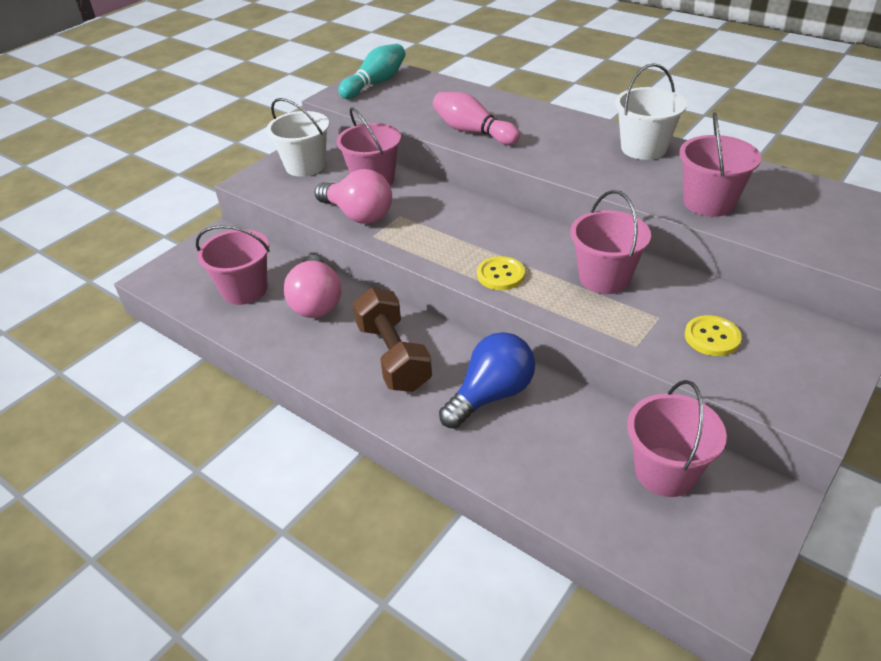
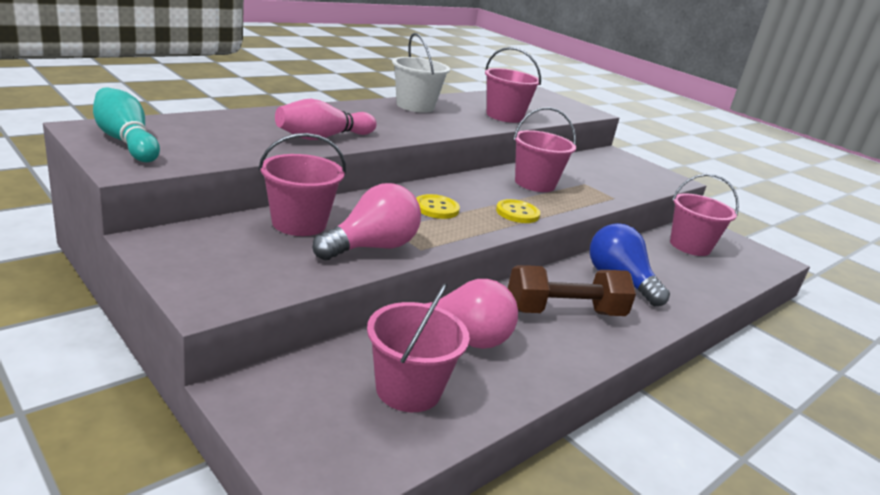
camera: 85 degrees left, 15 degrees down
white bucket [267,98,329,177] -> none
yellow button [685,315,742,356] -> yellow button moved to [416,194,460,219]

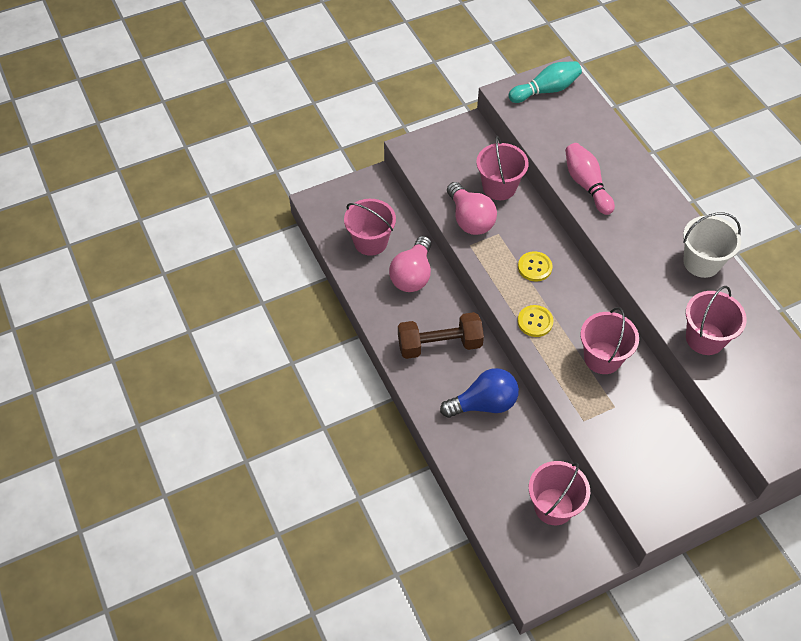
camera: 110 degrees right, 30 degrees up
brown dumbbell [508,265,636,316] -> brown dumbbell turned 75 degrees clockwise [398,312,484,359]

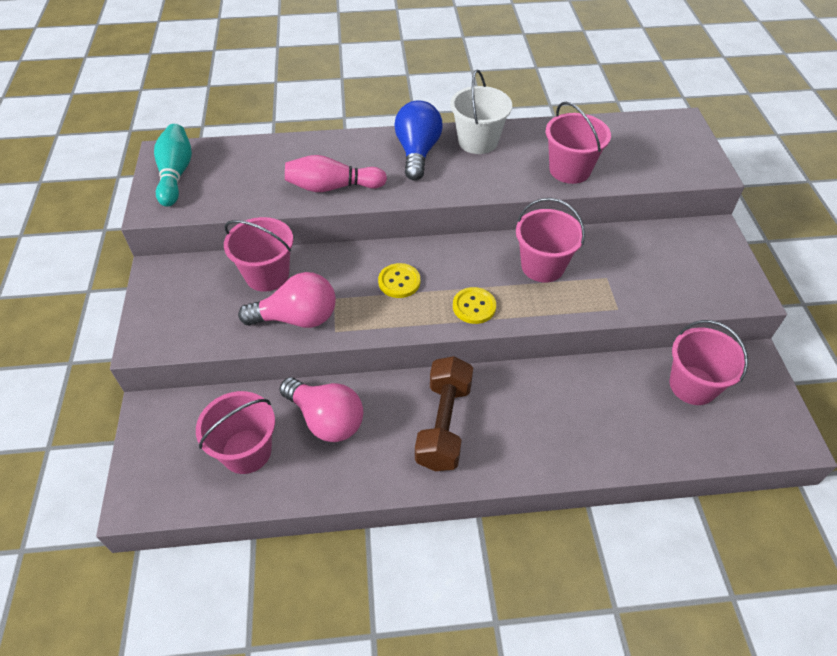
camera: 70 degrees left, 5 degrees down
blue light bulb [440,368,519,418] -> blue light bulb moved to [394,100,443,180]

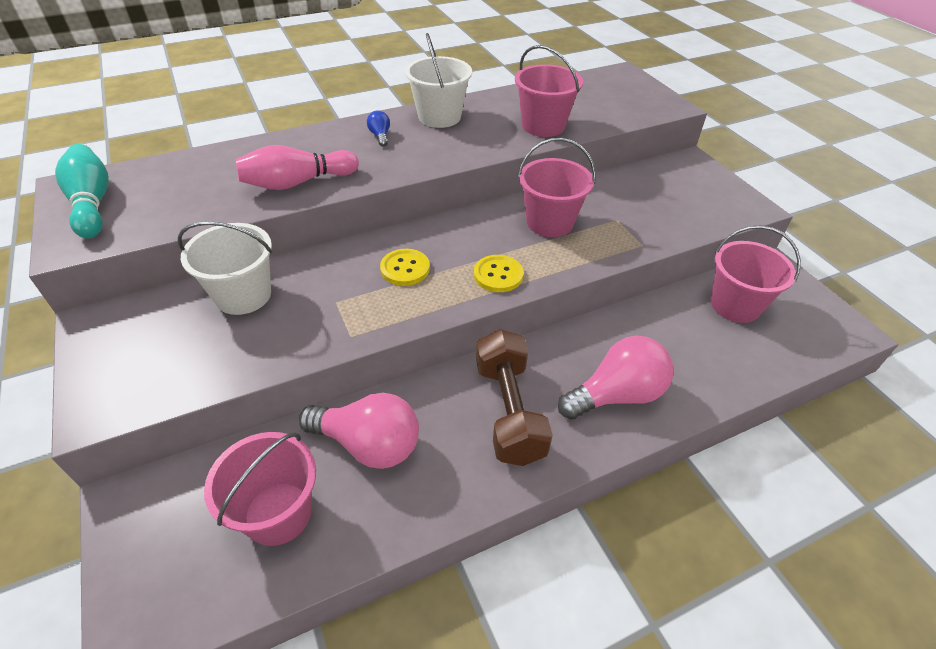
camera: 20 degrees left, 5 degrees down
pink bucket [224,217,293,292] -> white bucket [178,221,272,315]
pink light bulb [238,272,336,328] -> pink light bulb moved to [558,336,674,420]
blue light bulb [394,100,443,180] -> blue light bulb [367,111,390,147], size x0.44

